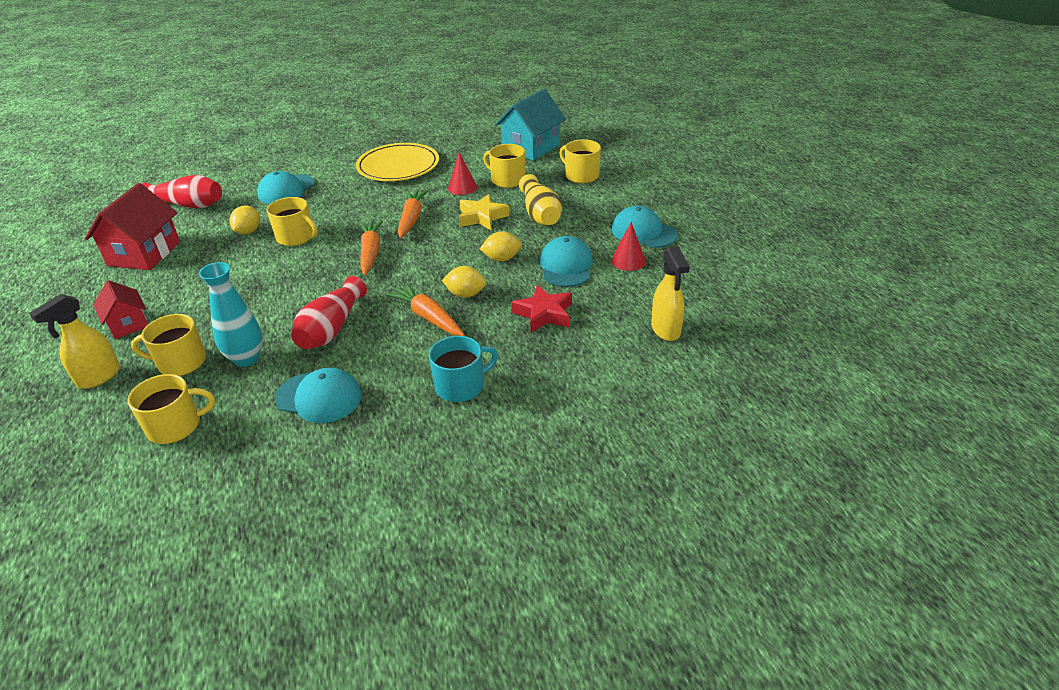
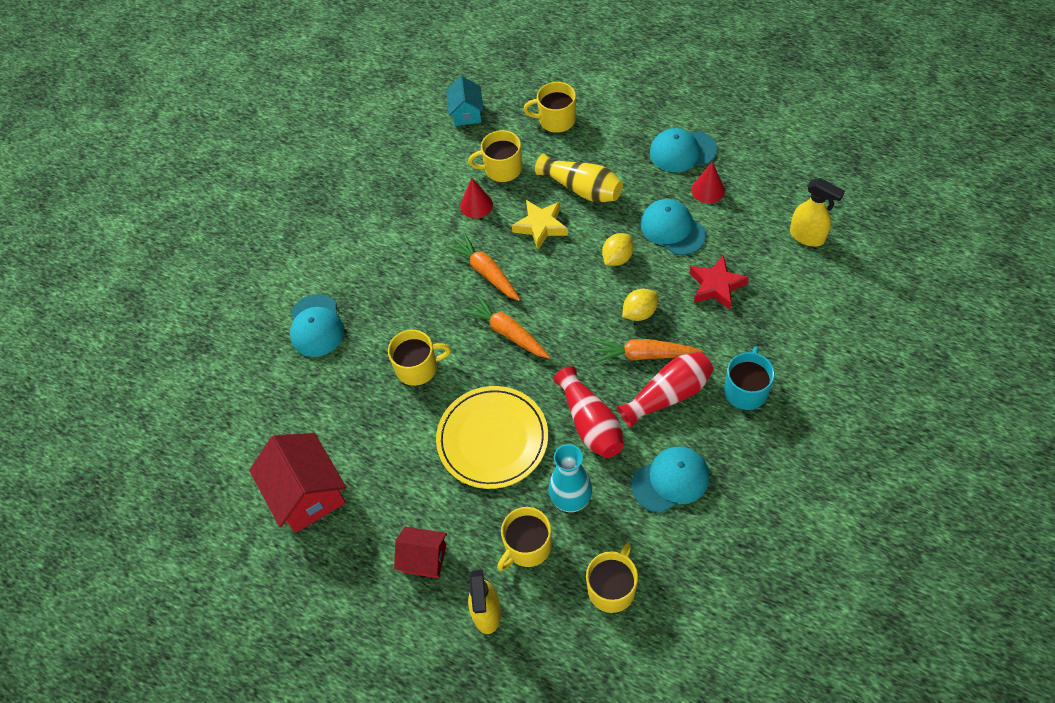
camera: 40 degrees left, 20 degrees up
red vase [142,175,222,209] -> red vase moved to [617,352,714,428]
yellow lemon [229,205,260,234] -> none
yellow plate [356,143,439,181] -> yellow plate moved to [436,386,548,489]
turquoise house [495,89,566,161] -> turquoise house [446,76,484,126], size x0.59

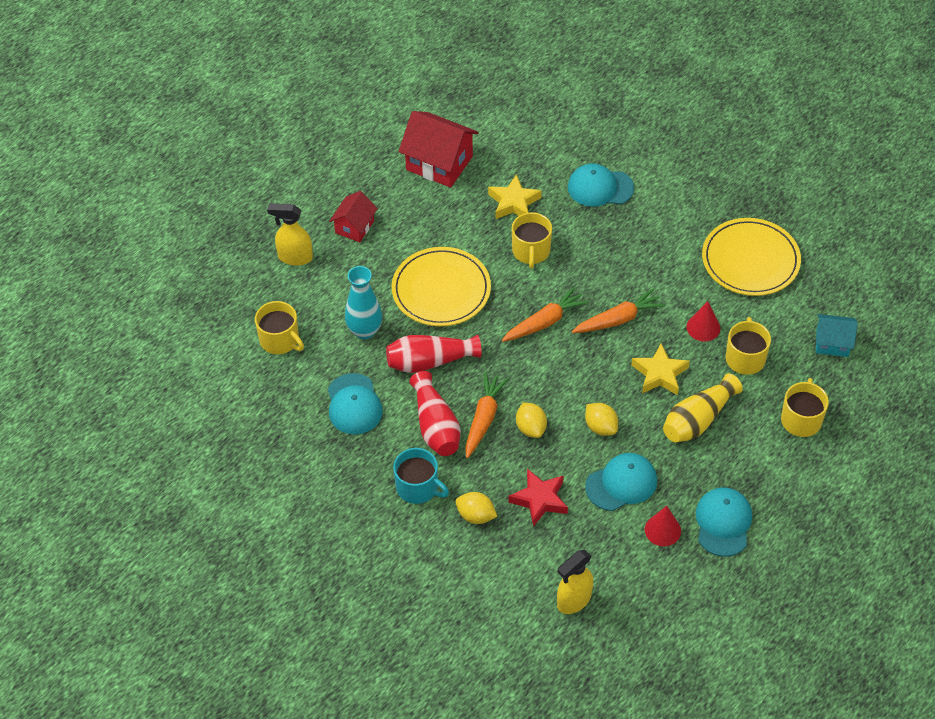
camera: 100 degrees right, 5 degrees down
red house [249,433,347,533] -> red house turned 45 degrees clockwise [399,111,479,188]
yellow mug [497,507,552,571] -> none
none -> yellow lemon [456,492,497,524]
none -> yellow star [488,174,542,219]
none -> yellow plate [702,218,801,296]

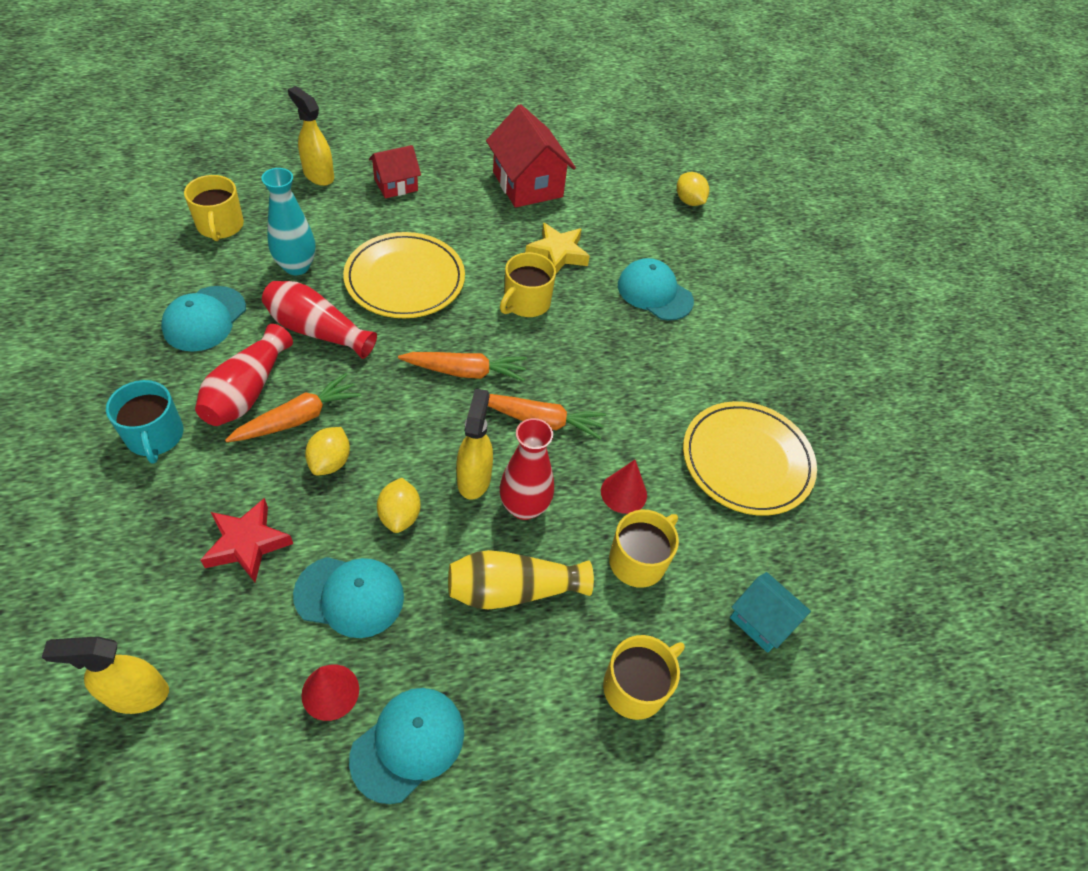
camera: 30 degrees right, 0 degrees up
yellow lemon [456,492,497,524] -> yellow lemon moved to [677,172,709,206]
yellow star [631,344,690,395] -> red vase [500,418,554,520]
none -> yellow spray bottle [456,388,493,499]

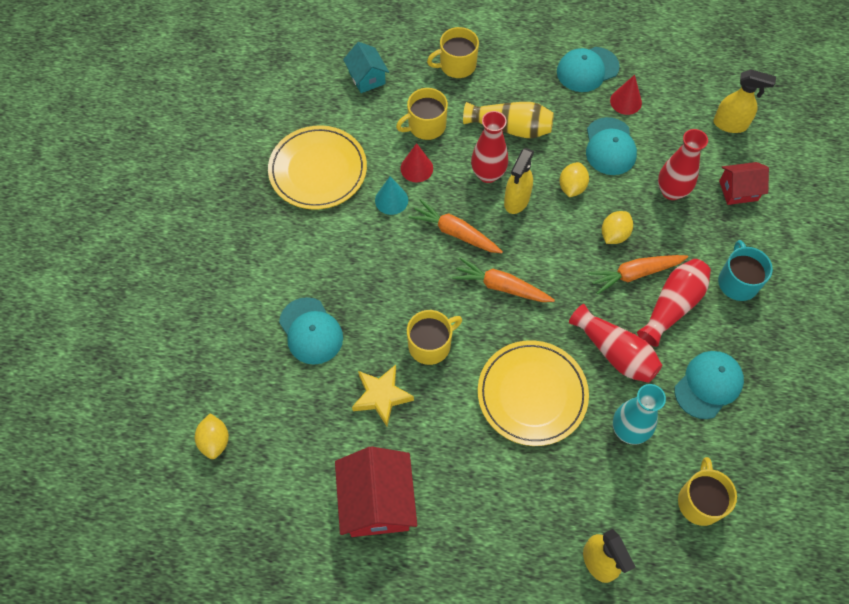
camera: 155 degrees left, 10 degrees up
red star [200,498,293,582] -> red vase [658,129,708,200]
turquoise cap [293,557,404,638] -> turquoise cap turned 120 degrees counterclockwise [586,117,637,175]
red house [369,145,421,198] -> red house moved to [719,162,769,205]
none -> turquoise cone [375,176,408,215]

